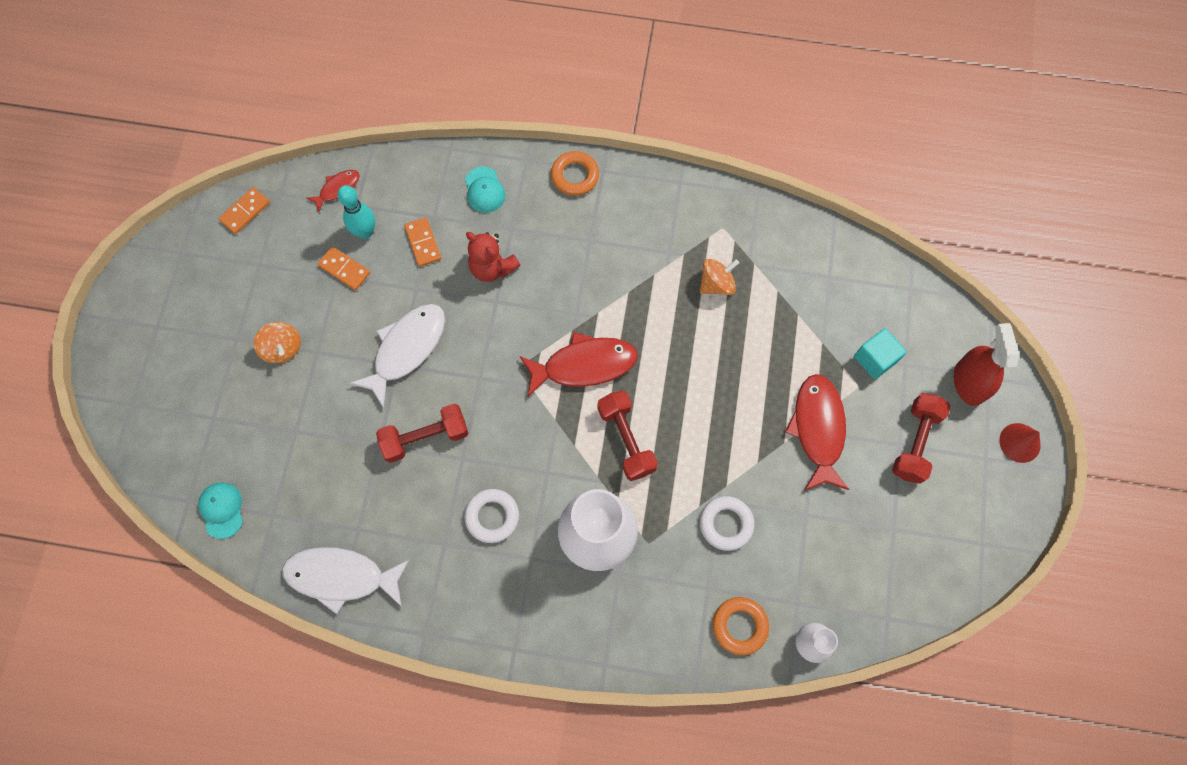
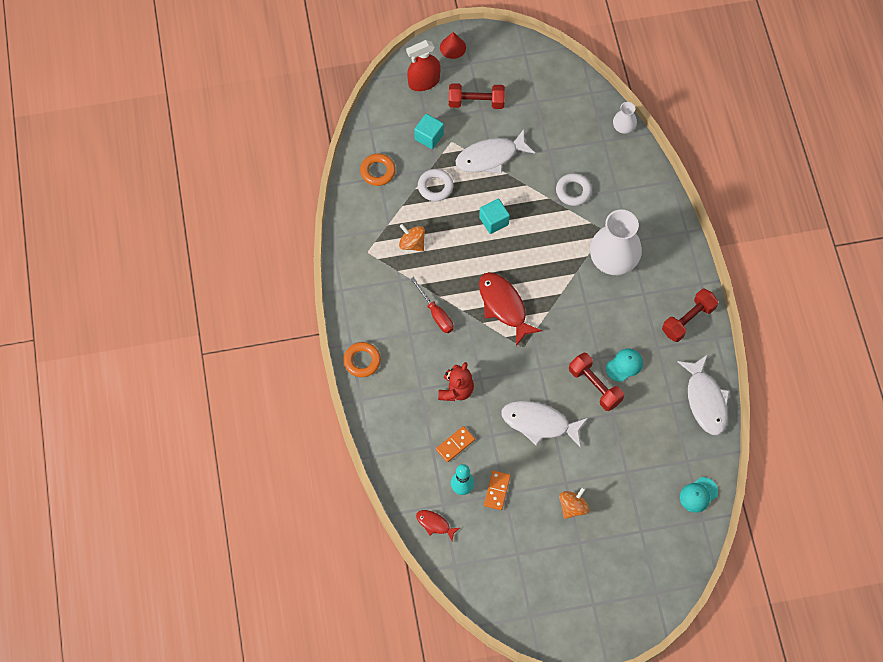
camera: 110 degrees left, 5 degrees down
orange domino [219,187,270,234] -> none
white ring [464,489,519,543] -> white ring moved to [418,169,453,201]
turquoise cap [465,167,505,213] -> turquoise cap moved to [606,348,643,382]
red dumbbell [598,390,658,481] -> red dumbbell moved to [662,289,718,342]
orange ring [713,597,769,655] -> orange ring moved to [360,153,396,186]
red fish [785,374,850,491] -> white fish [455,129,535,174]
none -> red screwdriver [410,277,454,333]
none -> turquoise cube [479,199,510,234]

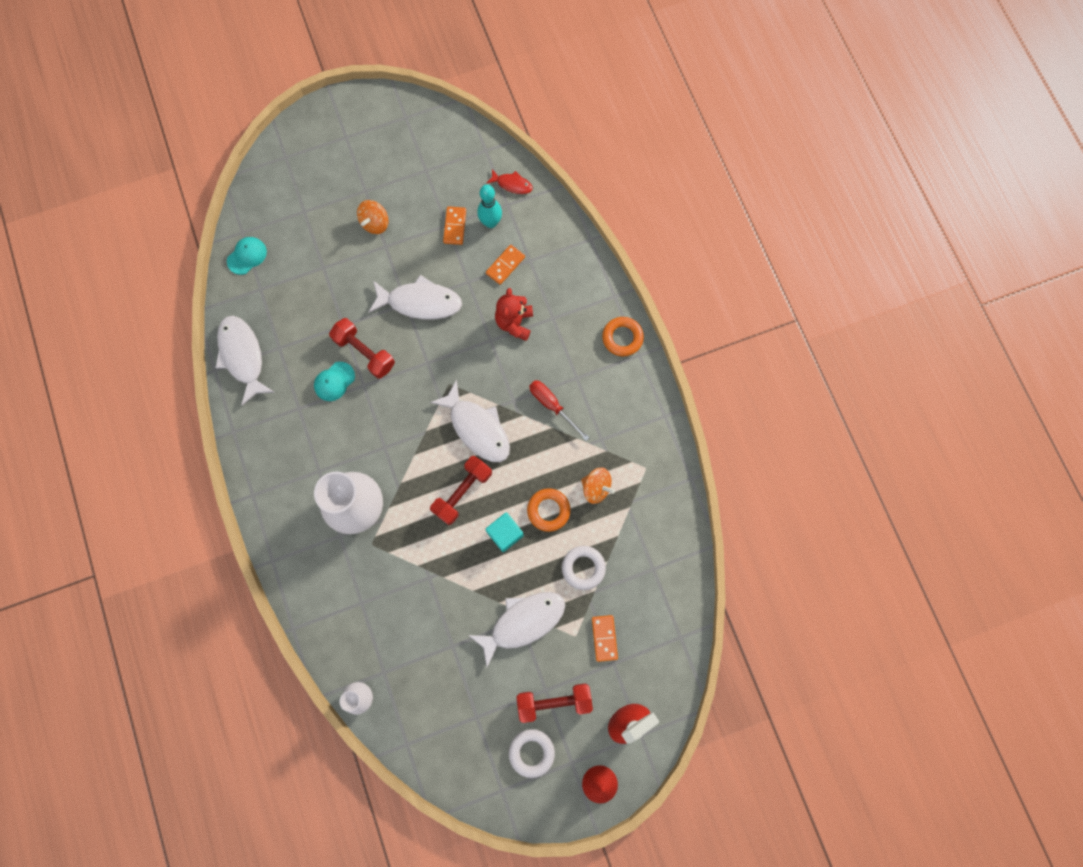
camera: 170 degrees right, 10 degrees up
orange ring [360,153,396,186] -> orange ring moved to [527,488,571,532]
turquoise cube [414,114,444,149] -> orange domino [592,615,618,662]
red fish [479,272,542,346] -> white fish [430,380,510,462]
white ring [556,173,592,206] -> white ring moved to [509,729,555,778]
red dumbbell [662,289,718,342] -> red dumbbell moved to [430,456,492,525]

